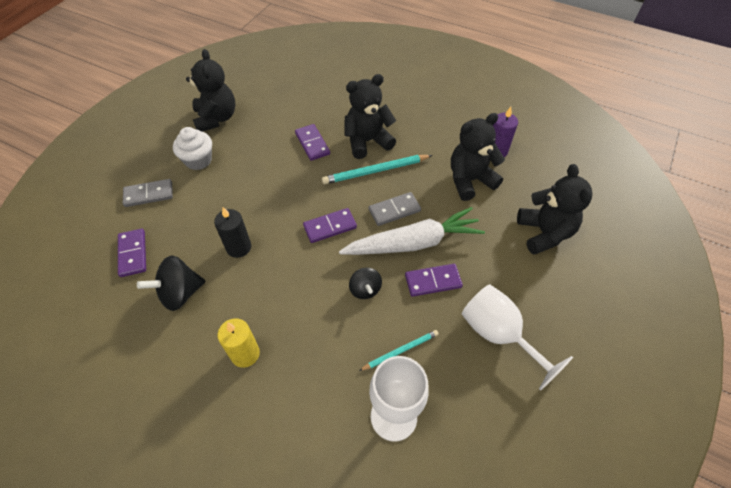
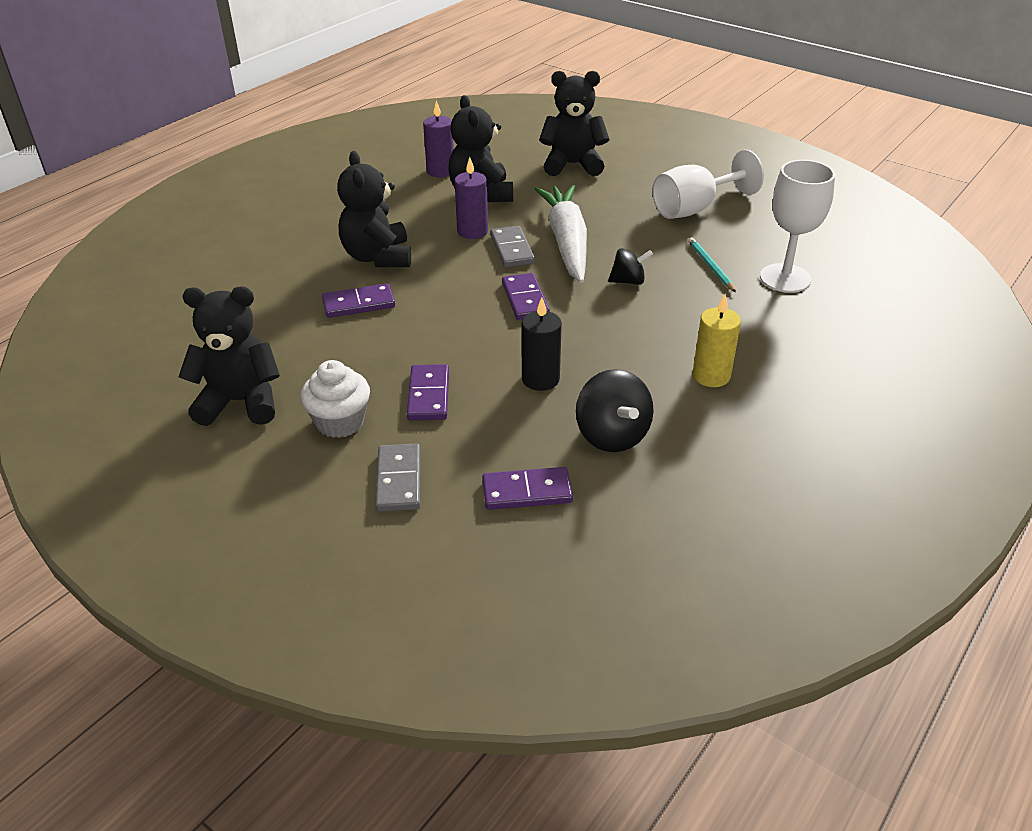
camera: 80 degrees left, 15 degrees down
turquoise pencil [322,155,433,184] -> none
purple domino [405,264,463,297] -> purple domino moved to [407,364,449,420]
none -> purple candle [455,157,488,239]

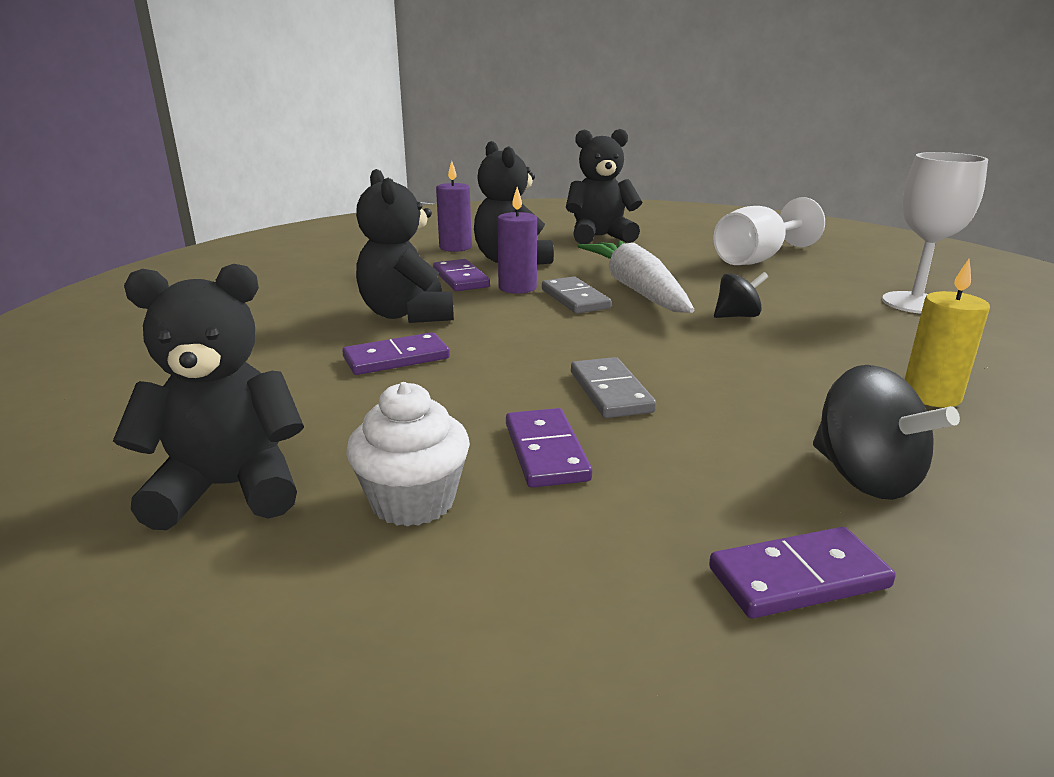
camera: 10 degrees left, 15 degrees down
grey domino [375,443,420,512] -> grey domino moved to [571,357,656,418]
purple domino [502,273,550,320] -> purple domino moved to [433,259,490,291]
black candle [522,298,562,391] -> none
turquoise pencil [688,237,736,292] -> none

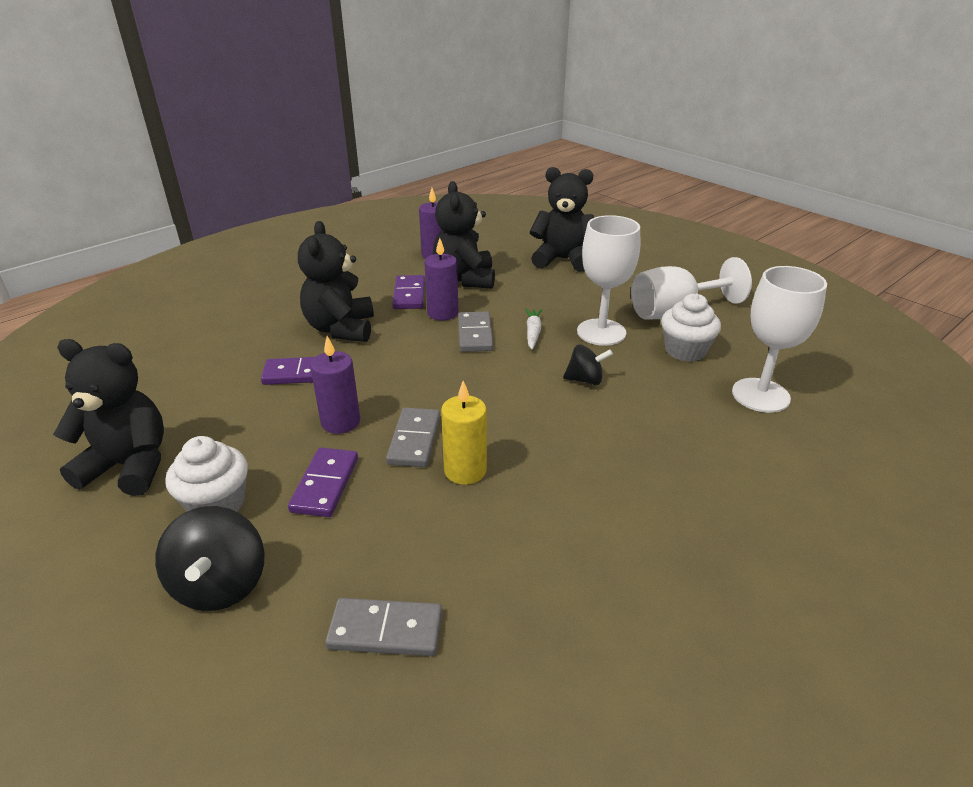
camera: 20 degrees right, 10 degrees up
white carrot [577,241,694,313] -> white carrot [525,308,542,350], size x0.41
purple domino [709,527,896,618] -> grey domino [325,598,442,656]
black spinning top [813,365,960,500] -> black spinning top moved to [155,506,264,611]
yellow candle [905,259,990,407] -> yellow candle moved to [441,381,487,485]
none -> purple candle [310,336,360,434]
none -> white goblet [577,215,640,346]
none -> white cupcake [661,293,721,362]

